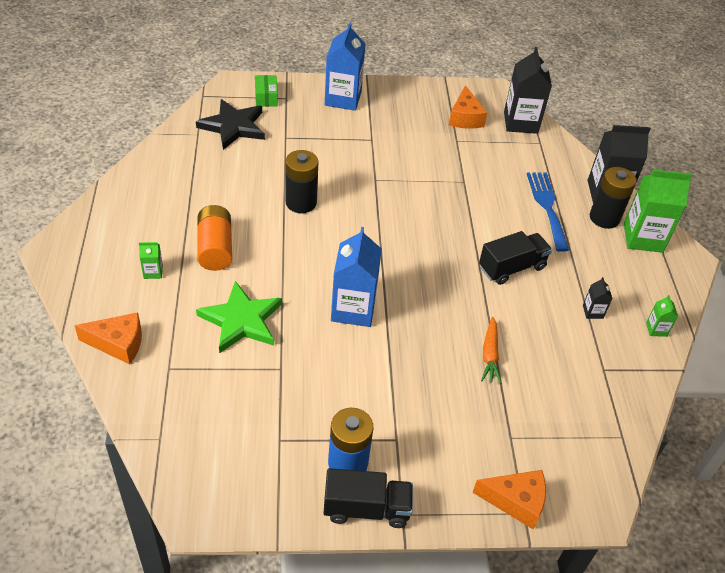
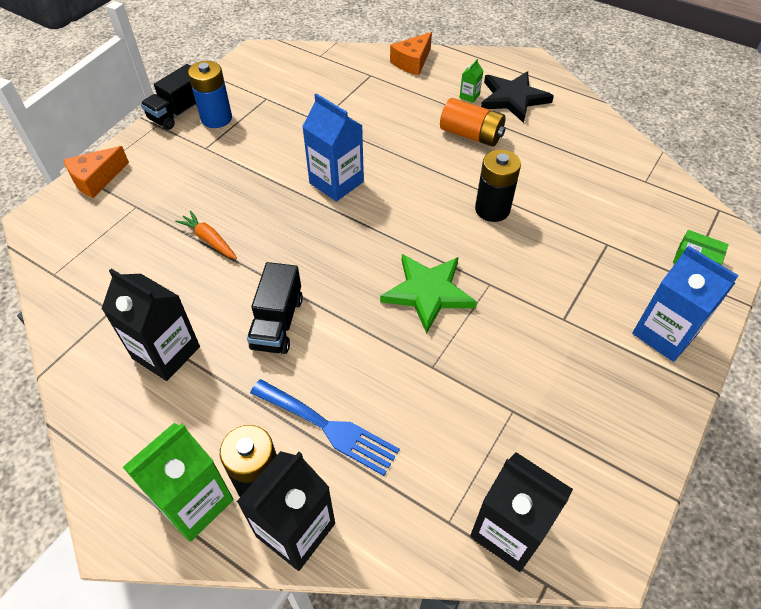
camera: 130 degrees right, 5 degrees up
black star [196,99,265,150] -> black star moved to [481,71,554,123]
green star [196,281,282,353] -> green star moved to [380,254,477,334]
orange cheese [449,85,487,129] -> none
black carton [583,277,613,319] -> black carton [102,269,200,381], size x2.23
green carton [646,295,678,337] -> none

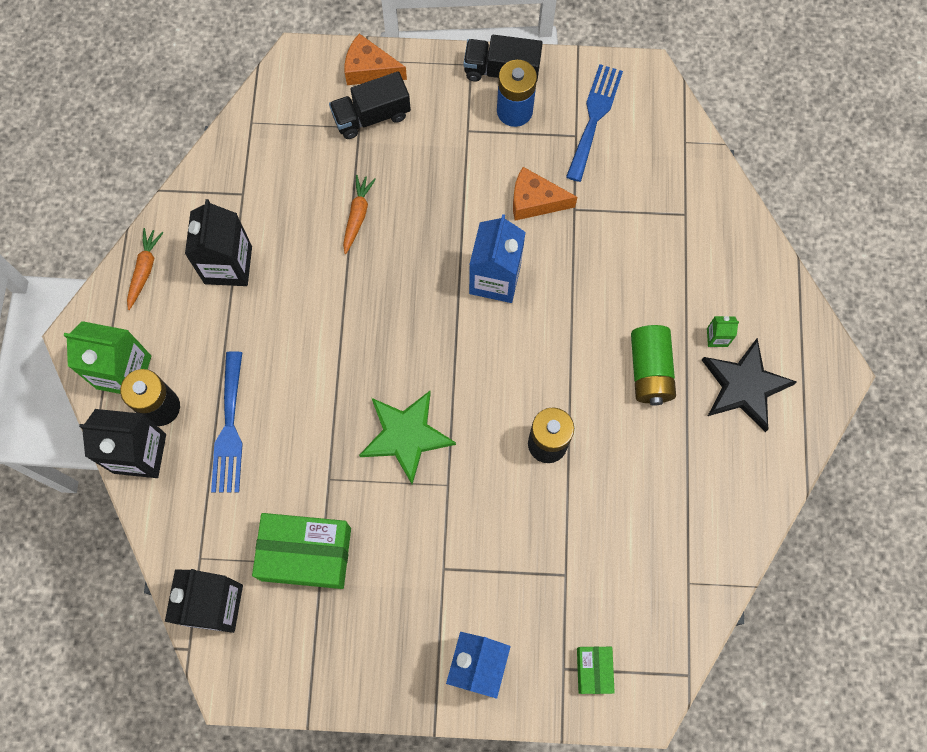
camera: 60 degrees right, 20 degrees up
black truck [247,262,303,354] -> black truck moved to [329,71,411,139]
orange cheese [390,32,432,75] -> orange cheese moved to [513,167,577,221]
orange battery [440,98,506,147] -> green battery [631,325,676,406]
none -> orange carrot [127,228,164,310]
none -> green box [252,513,351,589]
none -> blue fork [566,64,623,182]

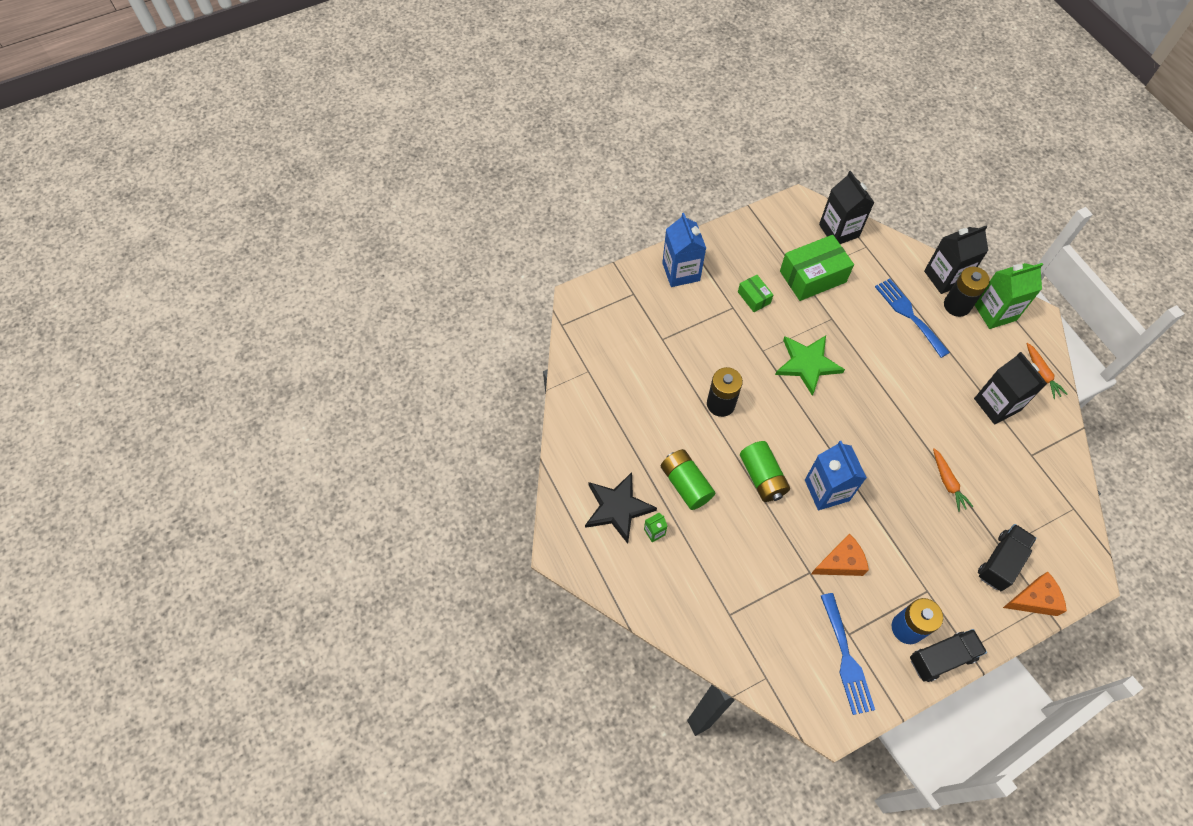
camera: 150 degrees right, 10 degrees down
green box [577,646,615,694] -> green box moved to [738,275,773,312]
none -> green battery [740,441,790,502]

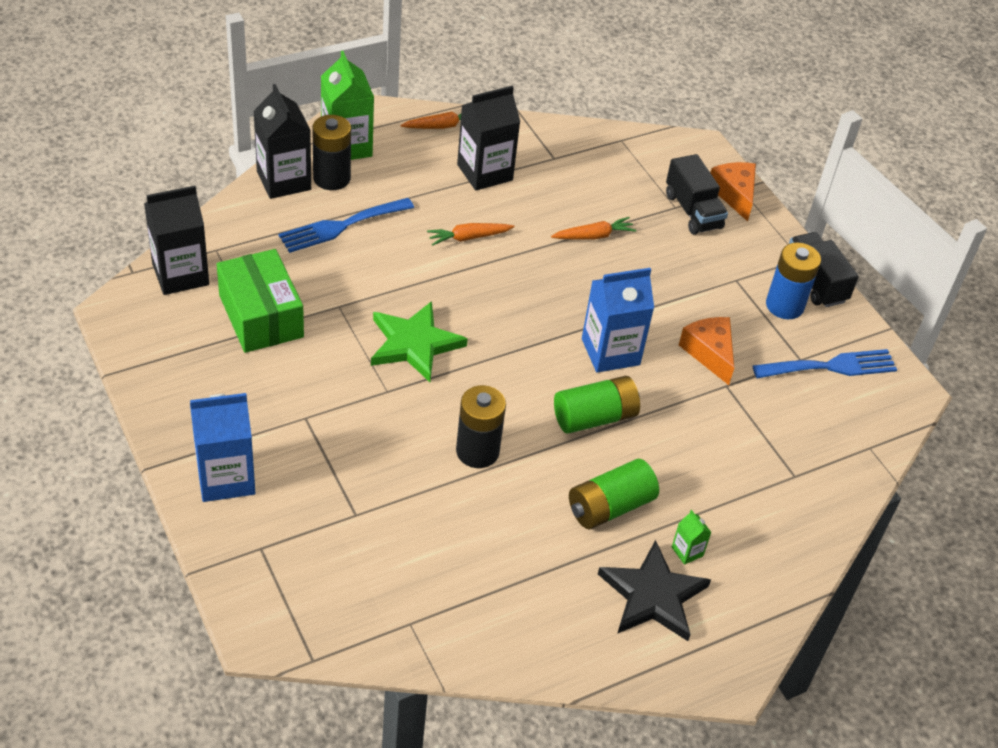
camera: 95 degrees left, 15 degrees down
green box [738,275,773,312] -> none
black truck [978,524,1037,591] -> black truck turned 150 degrees counterclockwise [666,154,728,235]
none -> orange carrot [427,223,514,246]

